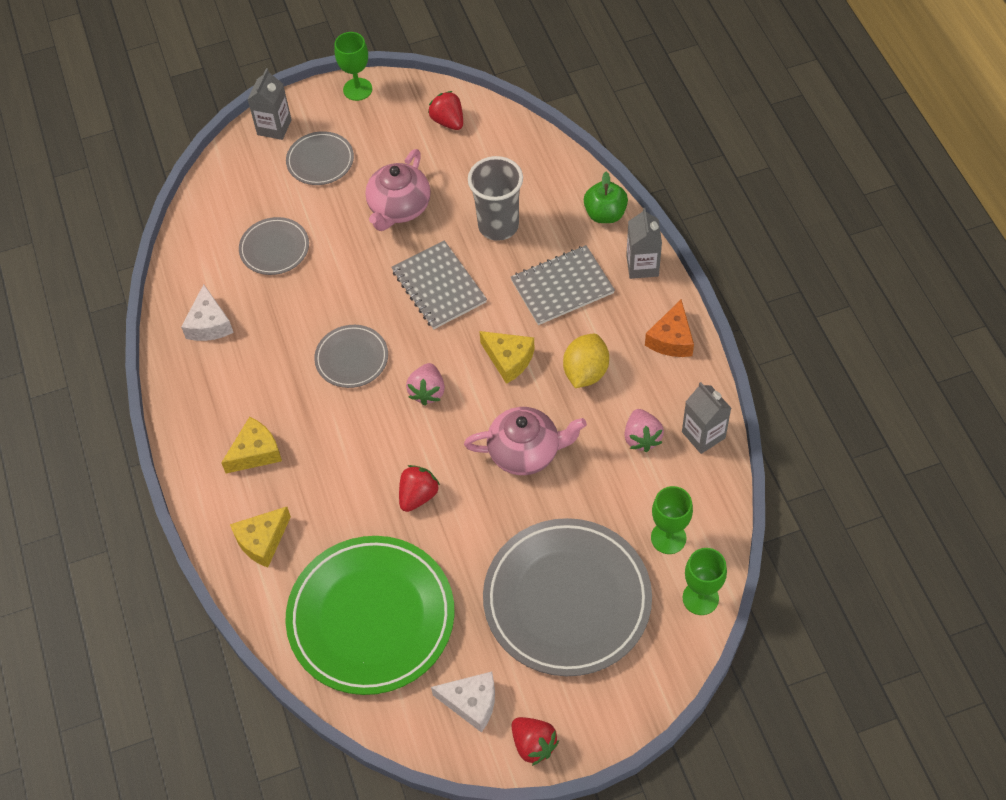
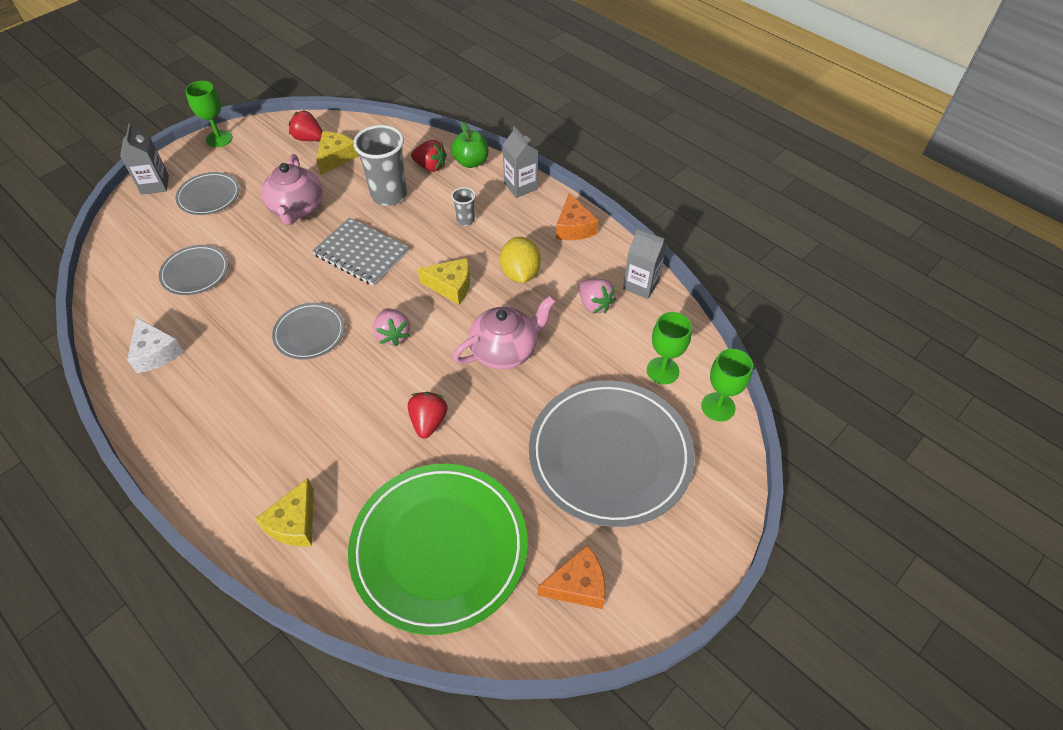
camera: 30 degrees left, 5 degrees down
yellow cheese [221,417,282,473] -> yellow cheese moved to [316,131,359,175]
white cheese [431,671,495,733] -> orange cheese [538,545,606,609]
grey notebook [511,245,615,325] -> grey cup [451,187,476,226]
red strawberry [511,717,559,766] -> red strawberry moved to [411,140,447,172]

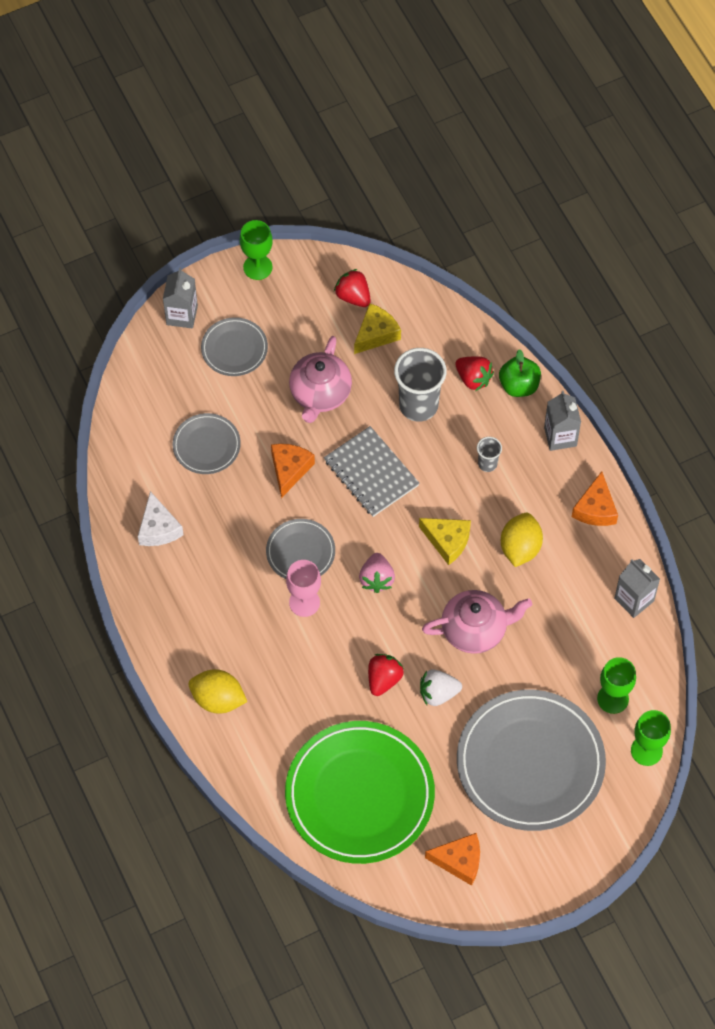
camera: 20 degrees right, 10 degrees up
yellow cheese [255,478,314,547] -> none
pink strawberry [579,279,616,313] -> none
none -> yellow lemon [188,669,247,713]
none -> orange cheese [271,444,315,498]
none -> pink goblet [286,560,321,617]
none -> white strawberry [420,669,462,706]

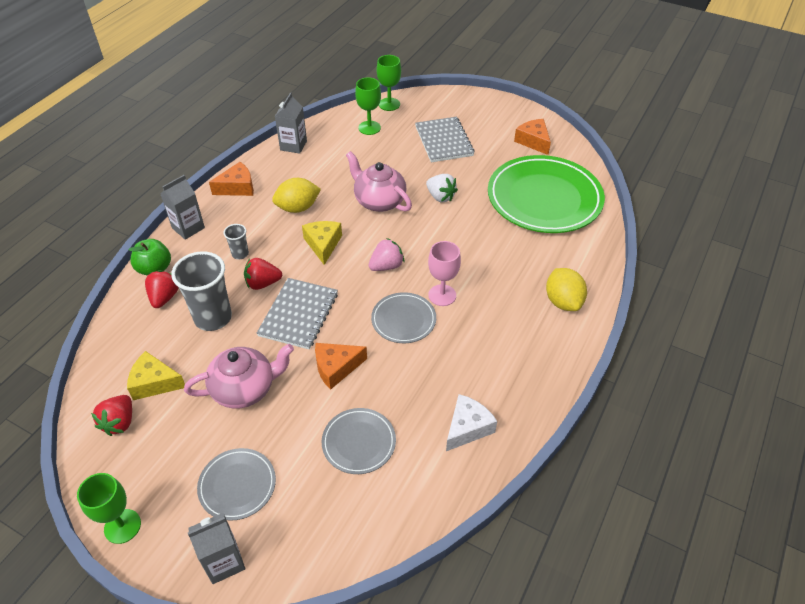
camera: 125 degrees left, 15 degrees down
red strawberry [368,654,404,696] -> red strawberry moved to [244,258,282,290]
grey plate [457,690,606,831] -> grey notebook [415,117,475,162]

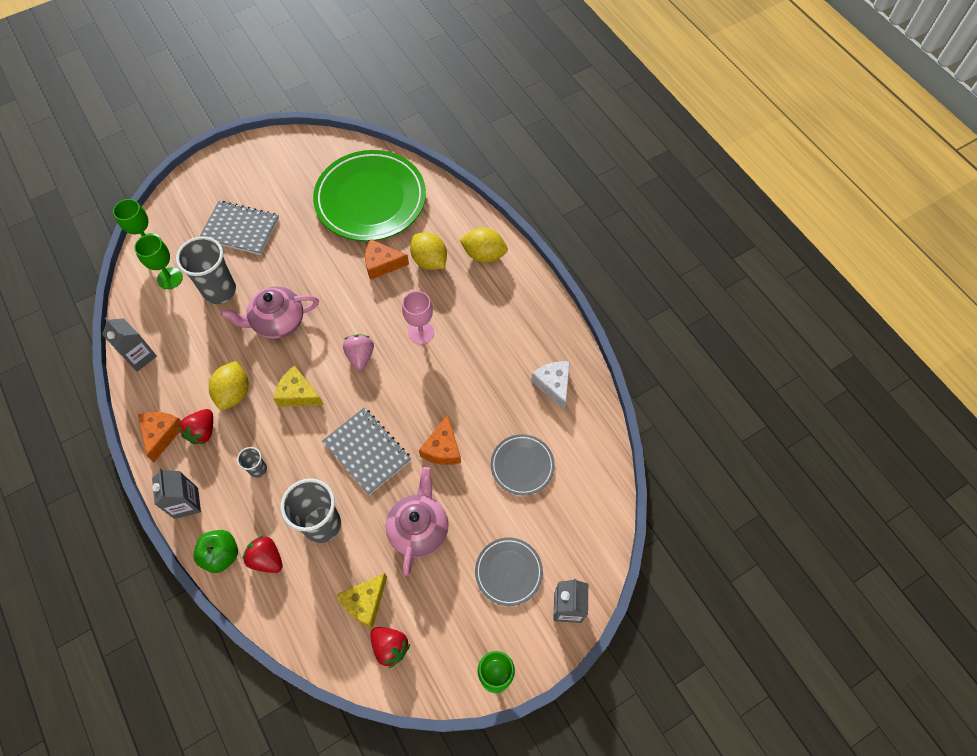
camera: 60 degrees left, 15 degrees up
red strawberry [244,258,282,290] -> red strawberry moved to [178,409,213,444]
grey plate [371,292,436,343] -> none
white strawberry [426,174,458,202] -> none
orange cheese [514,119,551,155] -> orange cheese moved to [365,239,409,280]
none -> grey cup [176,236,236,304]
none -> yellow lemon [410,232,447,270]

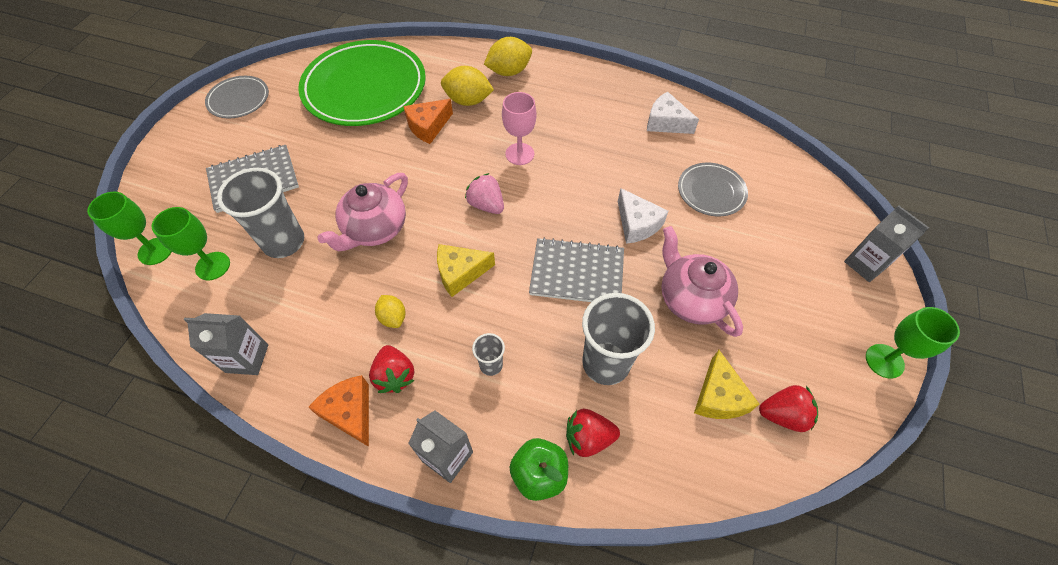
camera: 40 degrees left, 5 degrees down
yellow lemon [209,361,248,410] -> yellow lemon [375,295,405,328], size x0.60
orange cheese [419,414,461,465] -> white cheese [618,188,668,244]
grey plate [475,538,543,606] -> grey plate moved to [205,76,269,118]

